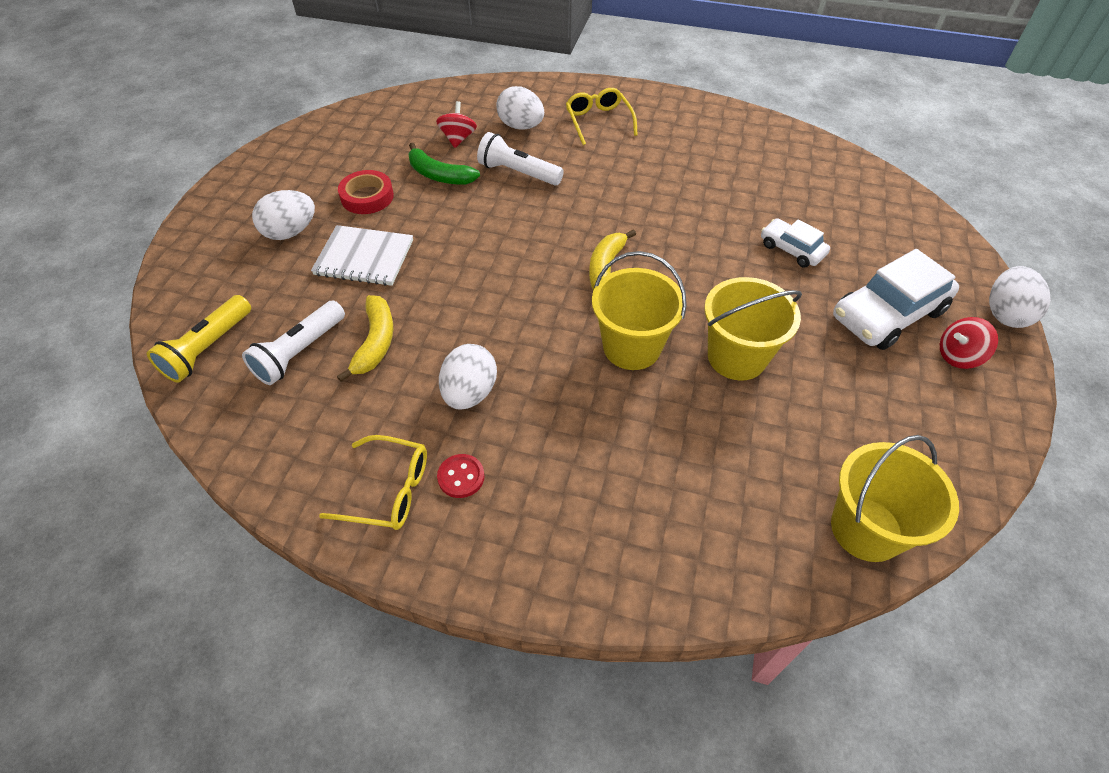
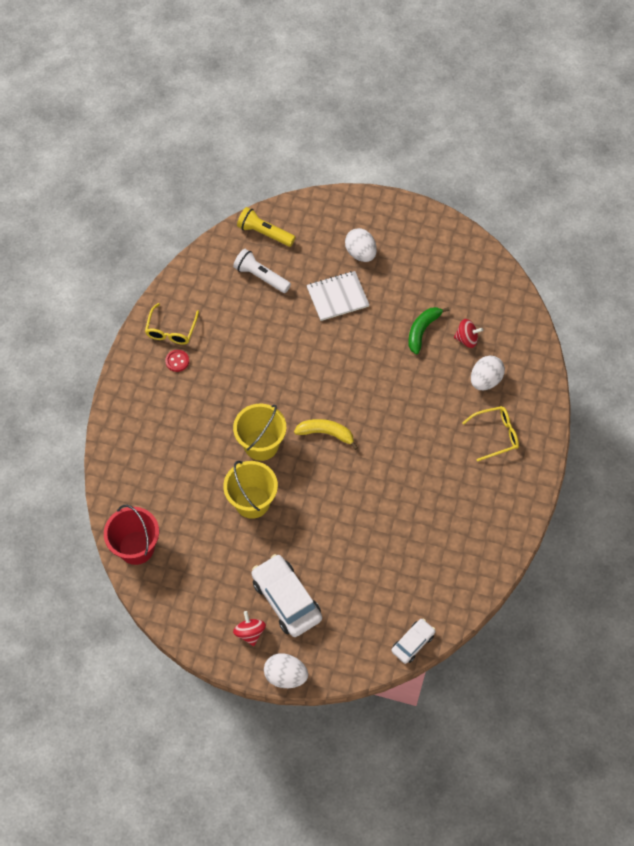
camera: 90 degrees right, 10 degrees up
white notebook [311,225,413,286] -> white notebook turned 60 degrees clockwise [307,271,369,321]
yellow banana [337,295,393,382] -> none
red tape [338,170,394,214] -> none
white egg [439,344,497,410] -> none
white flashlight [477,132,564,185] -> none
white car [761,218,830,267] -> white car moved to [391,619,435,664]
yellow bucket [831,435,959,562] -> red bucket [104,505,159,565]

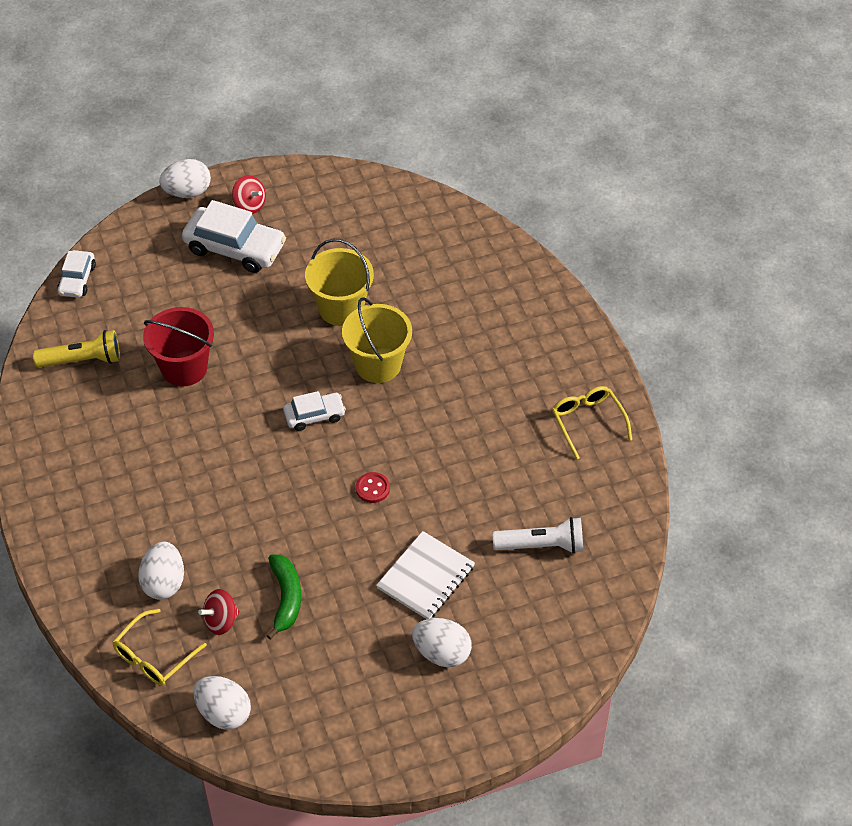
camera: 145 degrees right, 10 degrees down
red bucket [104,505,159,565] -> red bucket moved to [143,307,214,387]
red button [165,350,189,372] -> red button moved to [356,472,390,503]
yellow flashlight [237,207,295,247] -> yellow flashlight moved to [33,330,120,367]
yellow banana [294,419,358,450] -> white car [283,391,346,431]
yellow glasses [462,406,519,462] -> yellow glasses moved to [113,609,207,686]
none -> white egg [193,676,251,730]

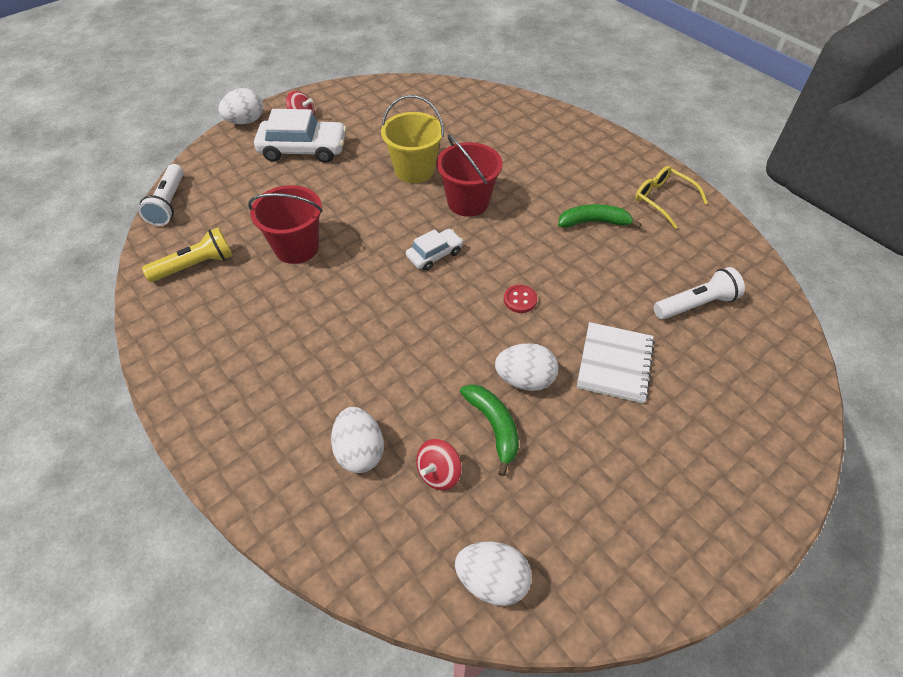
camera: 20 degrees left, 0 degrees up
white car [57,250,96,298] -> white flashlight [138,164,184,226]
yellow glasses [113,609,207,686] -> none
yellow bucket [342,298,412,383] -> red bucket [437,134,502,217]
white egg [412,618,472,667] -> white egg moved to [495,343,558,391]
none -> green banana [558,204,642,228]

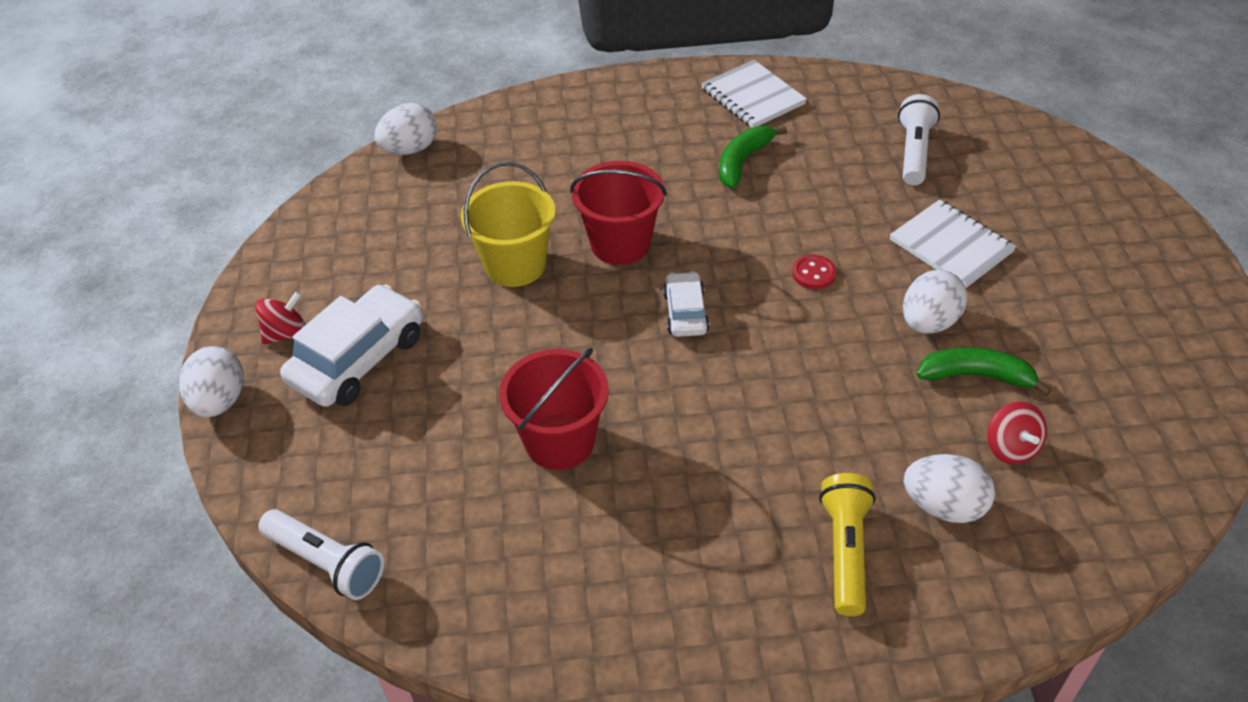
camera: 55 degrees left, 5 degrees down
yellow flashlight [142,227,233,282] -> yellow flashlight moved to [819,473,876,616]
white egg [455,541,532,606] -> white egg moved to [375,103,437,155]
yellow glasses [635,166,708,229] -> white notebook [701,60,807,128]

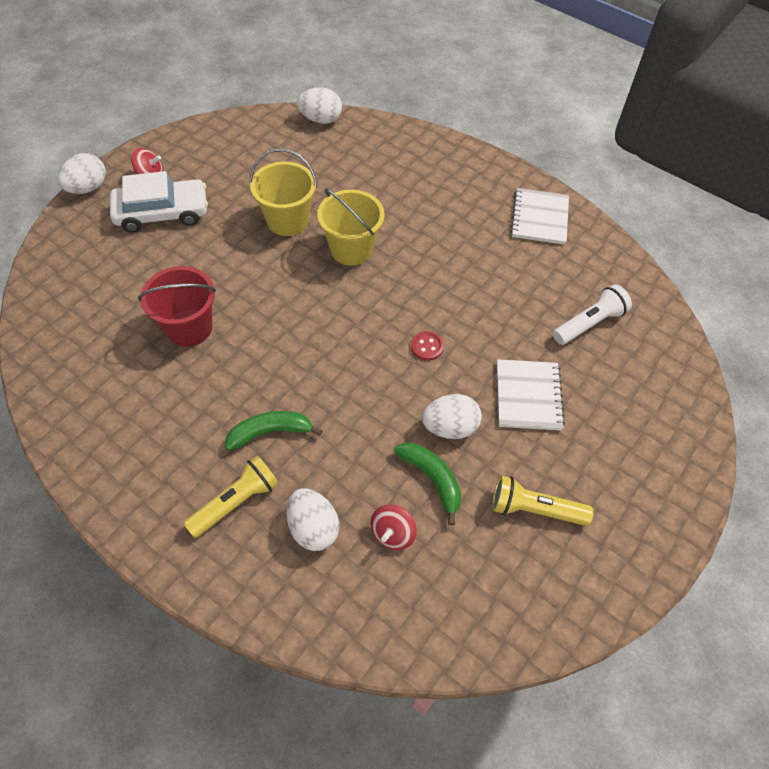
camera: 40 degrees right, 10 degrees up
white flashlight [258,509,384,600] -> none
red bucket [570,161,667,265] -> yellow bucket [317,188,385,266]
white car [663,271,709,337] -> none
green banana [719,126,787,188] -> green banana moved to [225,411,322,451]
none -> yellow flashlight [492,475,594,526]

